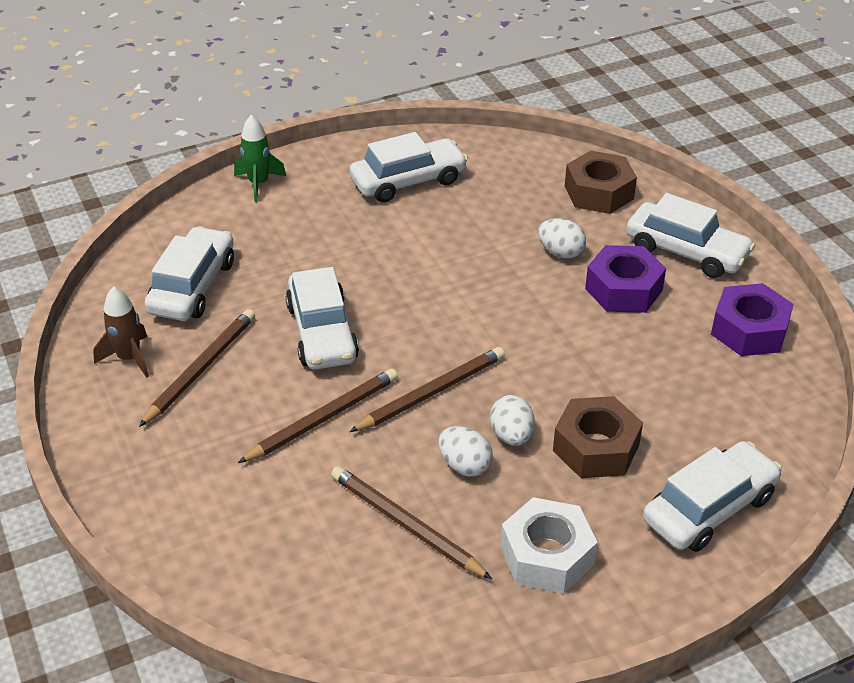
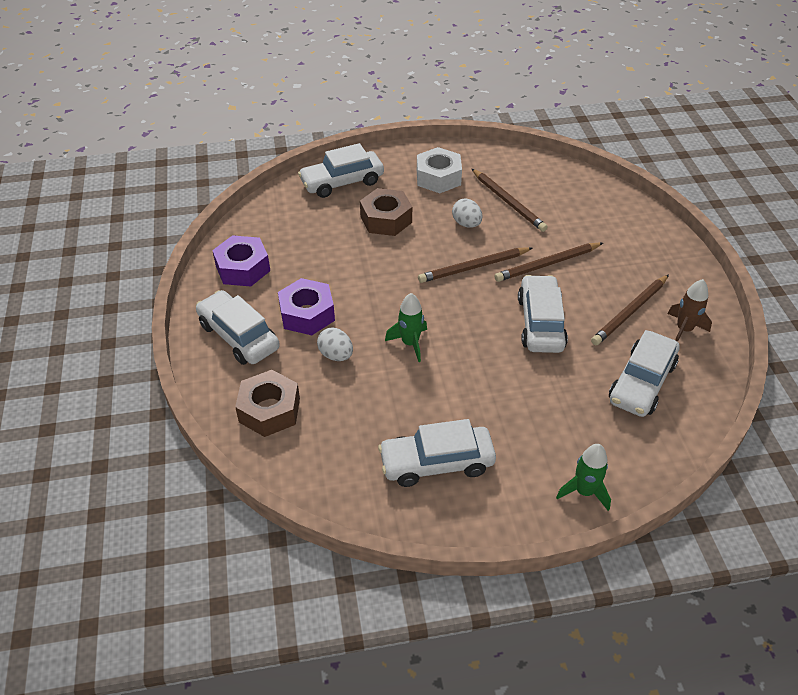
camera: 165 degrees left, 5 degrees up
white egg [490,395,535,446] -> none
none -> green rocket [385,293,427,362]

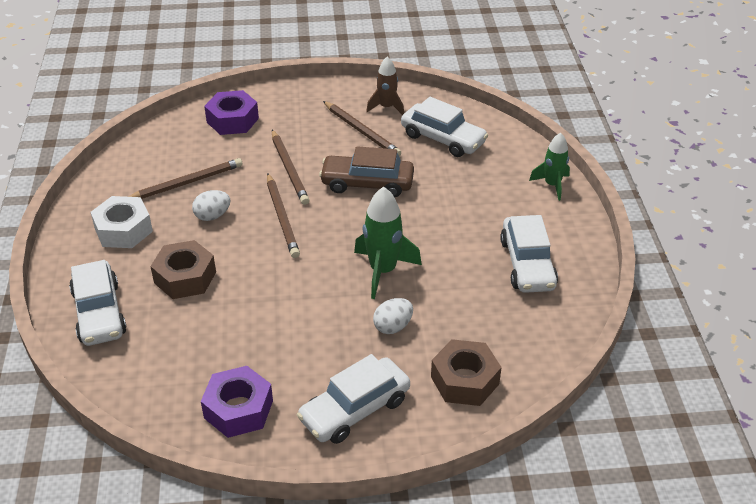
camera: 85 degrees left, 5 degrees down
purple nut [278,278,335,335] -> purple nut moved to [204,90,259,135]
green rocket [385,293,427,362] -> green rocket [354,187,422,299], size x1.52
white car [518,275,568,353] -> brown car [319,146,414,197]

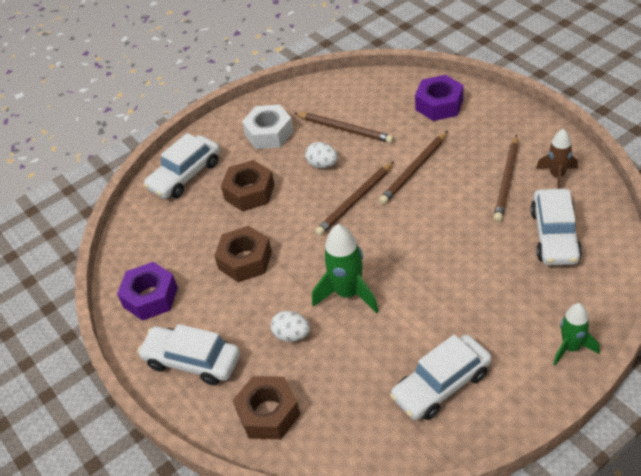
camera: 65 degrees right, 5 degrees up
brown car [319,146,414,197] -> none
none -> brown nut [214,226,272,282]

